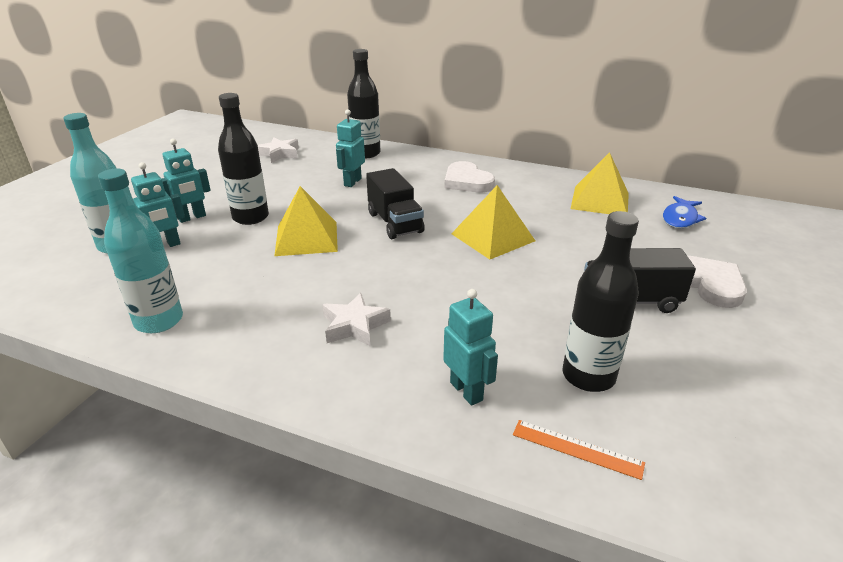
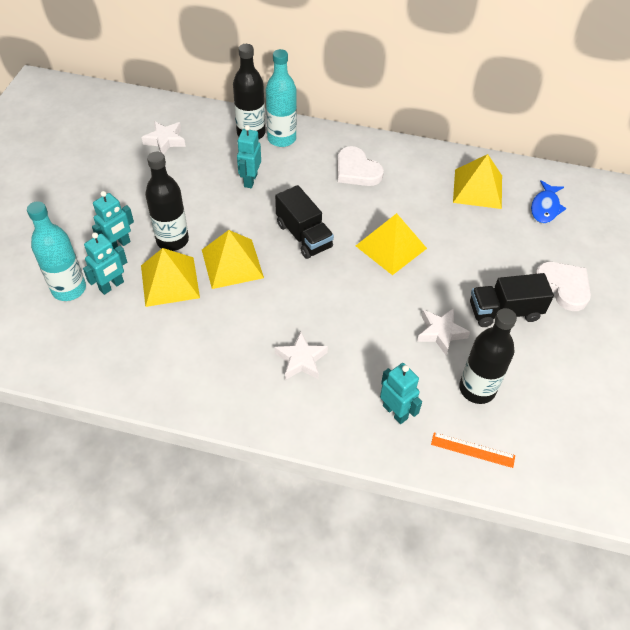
camera: 10 degrees left, 20 degrees up
turquoise bottle [98,169,183,333] -> turquoise bottle moved to [266,49,297,147]
none -> yellow pyramid [141,248,200,307]
none -> white star [417,308,470,355]

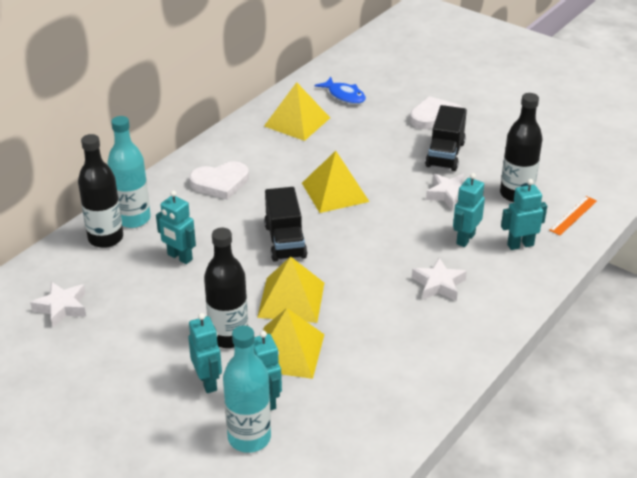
camera: 65 degrees left, 15 degrees down
black truck [275,185,334,259] -> black truck turned 90 degrees clockwise [264,187,307,262]
none -> turquoise robot [453,173,485,247]

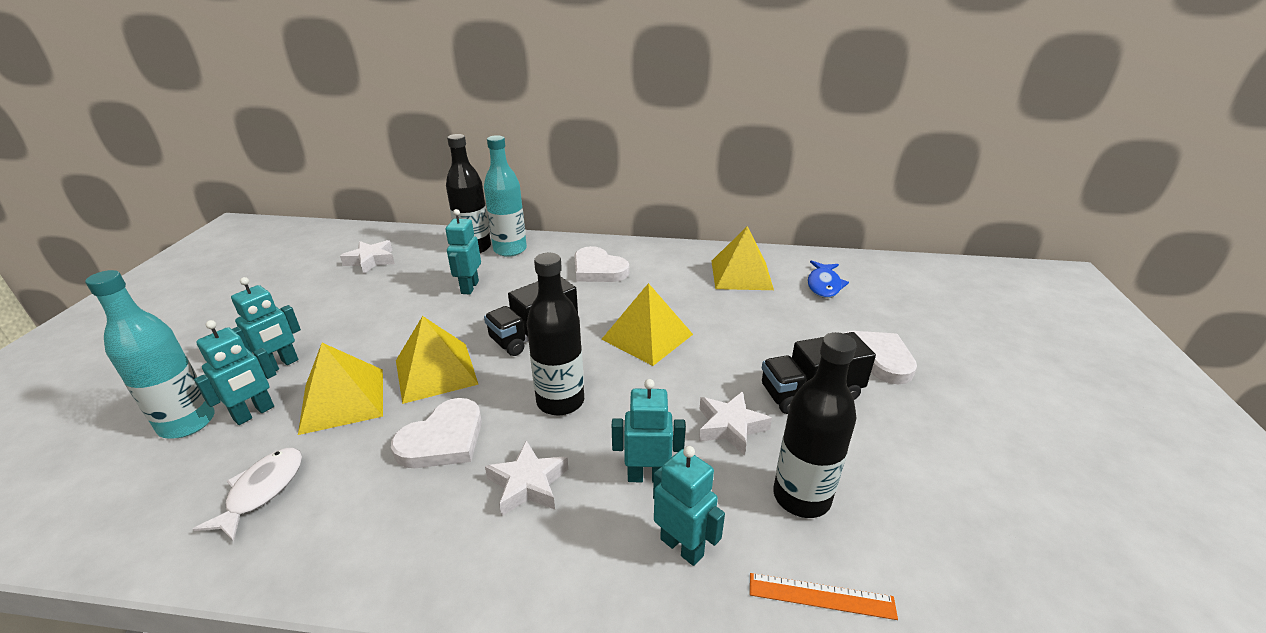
camera: 60 degrees right, 5 degrees down
black bottle [204,228,248,348] -> black bottle moved to [527,253,584,416]
none -> white fish [193,448,302,542]
none -> white heart [391,398,482,468]

